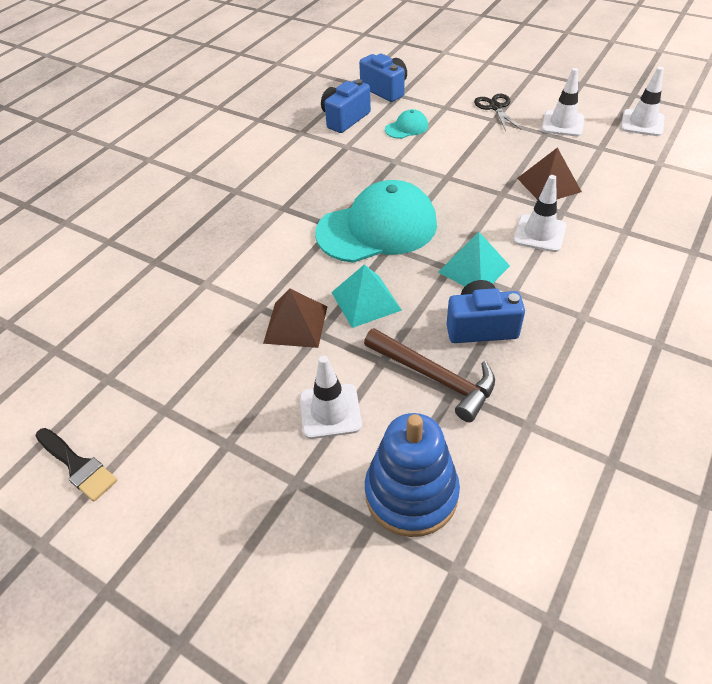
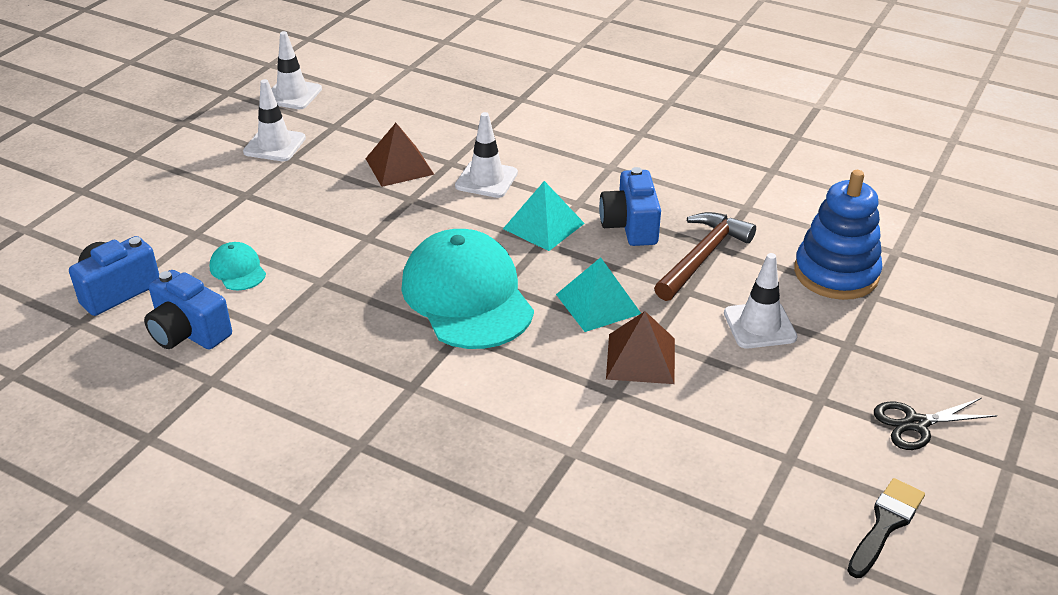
camera: 95 degrees left, 10 degrees down
black scissors [474,94,521,131] -> black scissors moved to [874,398,997,450]

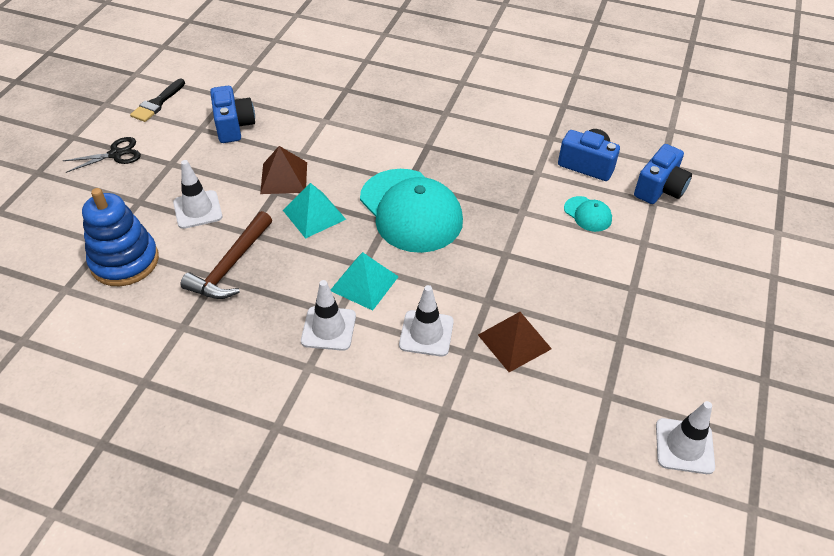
camera: 170 degrees right, 10 degrees up
white traffic cone [243,79,306,161] -> white traffic cone moved to [301,280,356,351]
blue camera [599,167,661,246] -> blue camera moved to [210,86,255,143]

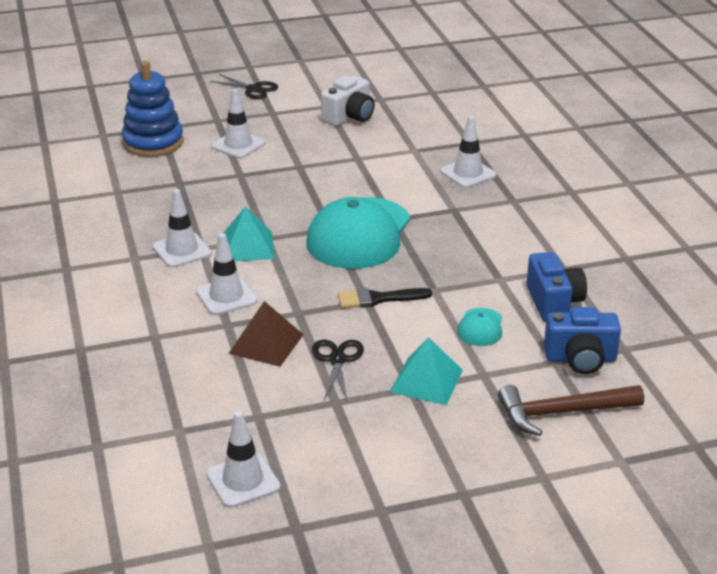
camera: 55 degrees right, 15 degrees down
black brush [130,79,185,122] -> black brush moved to [338,288,432,308]
brown hammer [181,211,272,299] -> brown hammer moved to [498,385,644,436]
blue camera [210,86,255,143] -> white camera [321,75,375,126]
brown pyramid [260,146,307,194] -> none
turquoise pyramid [283,183,346,239] -> turquoise pyramid moved to [390,337,463,405]
none -> black scissors [312,340,364,402]
none -> white traffic cone [440,116,496,188]

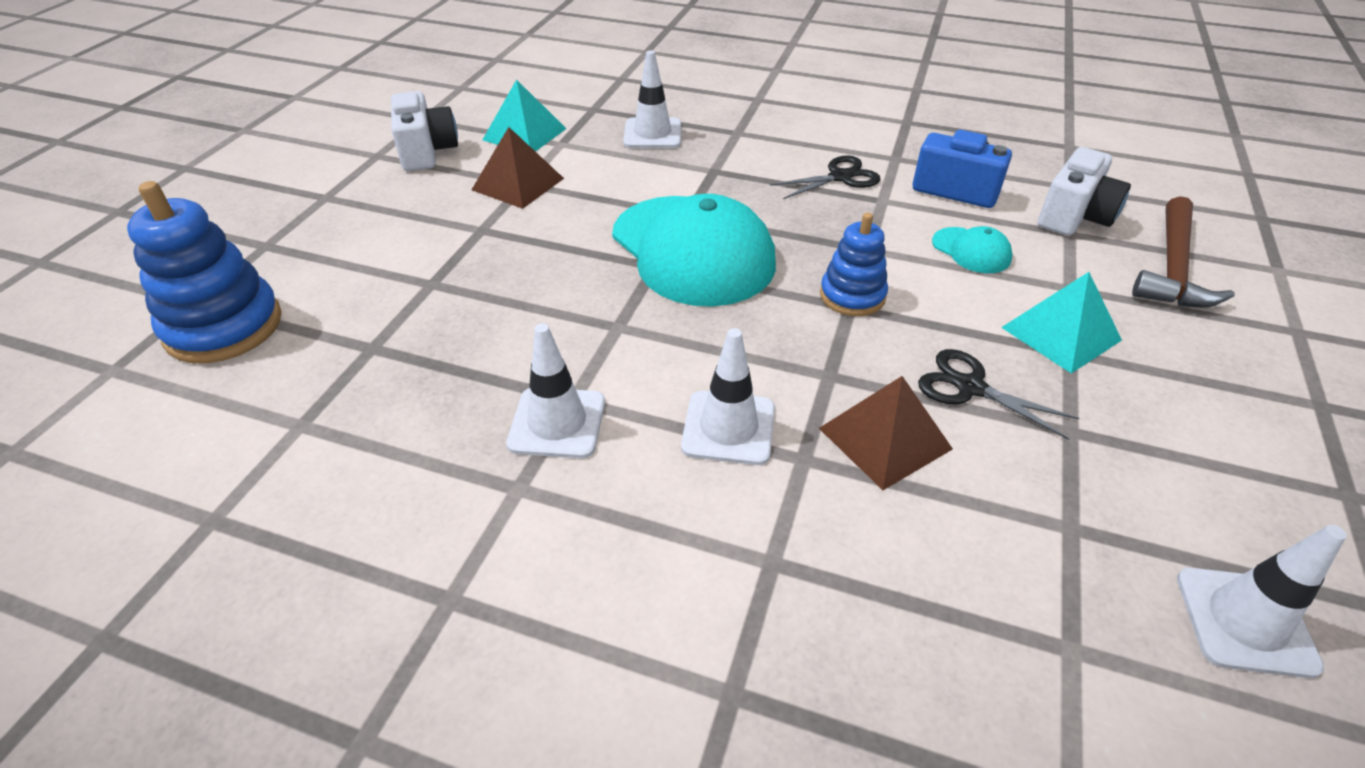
camera: 55 degrees left, 10 degrees up
black scissors [210,74,278,99] -> black scissors moved to [770,155,881,199]
white traffic cone [211,89,265,158] -> none
turquoise pyramid [224,206,275,261] -> turquoise pyramid moved to [483,79,566,152]
black brush [338,288,432,308] -> blue stacking toy [820,213,888,316]
blue camera [544,307,621,374] -> white camera [1038,147,1131,236]
none -> brown pyramid [472,127,564,209]

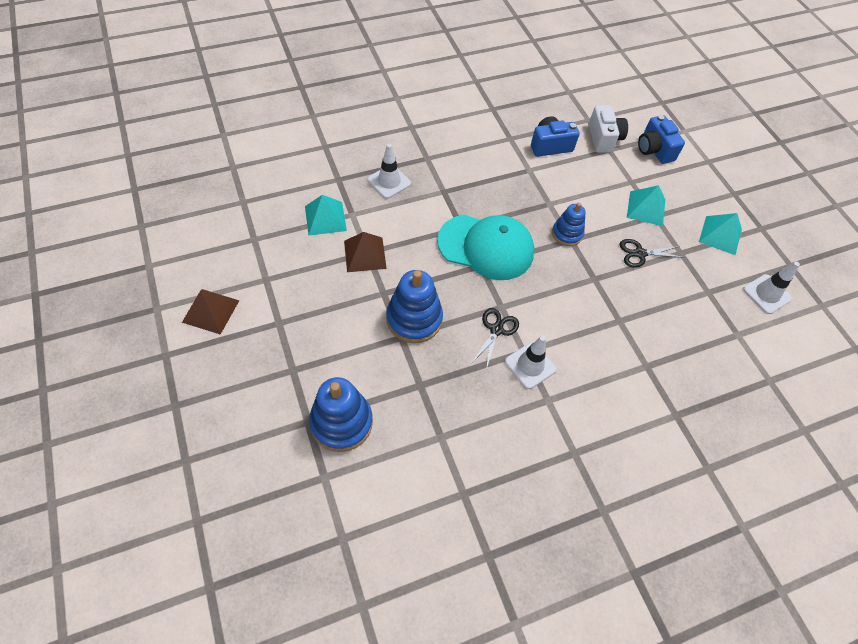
camera: 45 degrees left, 15 degrees up
white camera [391,91,458,171] -> none
white traffic cone [681,328,775,465] -> none
black scissors [770,155,881,199] -> black scissors moved to [472,308,519,370]
brown pyramid [819,376,953,490] -> brown pyramid moved to [182,289,240,335]
turquoise cap [932,226,1013,273] -> none
brown hammer [1132,196,1235,308] -> blue camera [638,115,685,164]
none -> blue stacking toy [386,270,443,343]
none -> turquoise pyramid [699,213,742,255]

